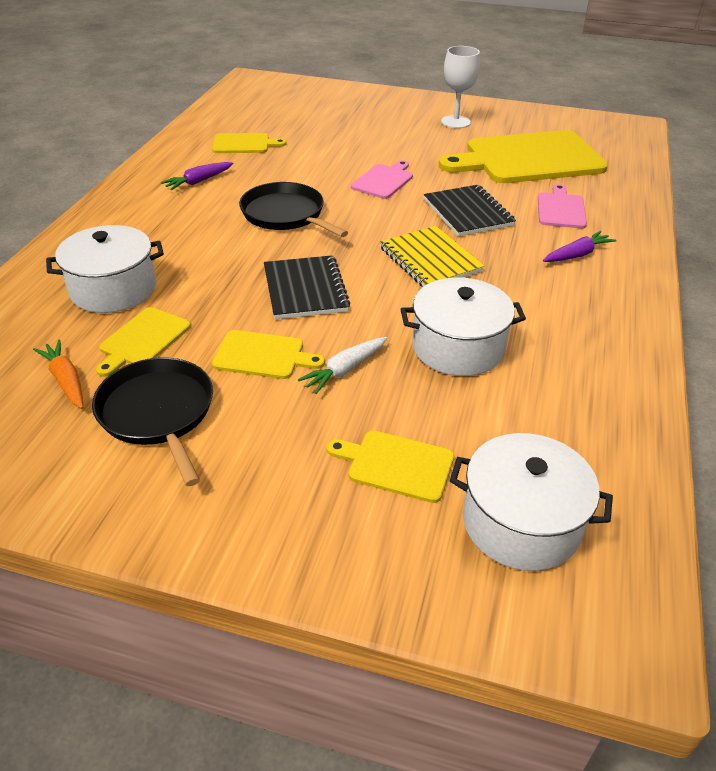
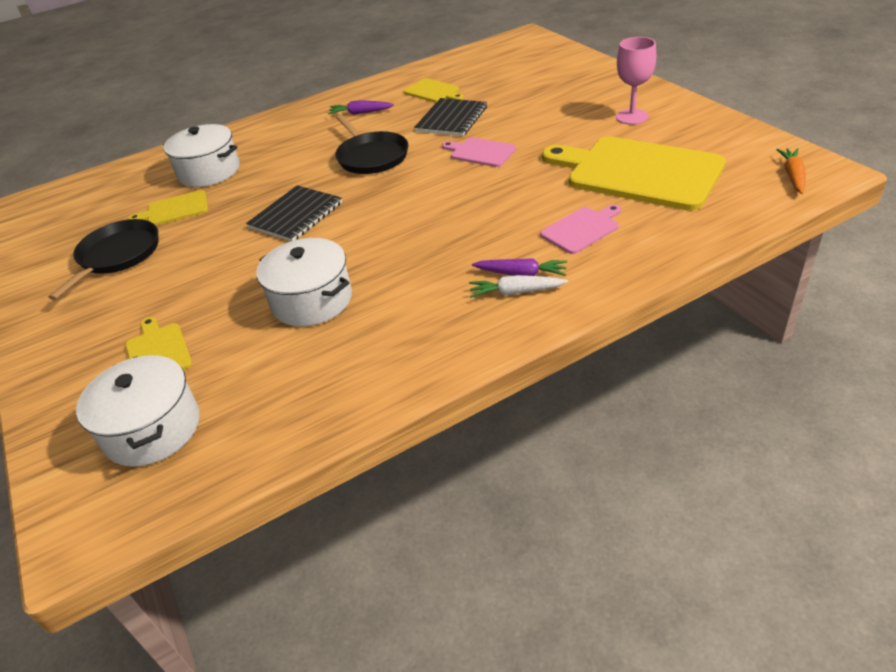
camera: 50 degrees right, 0 degrees up
orange carrot [33,340,83,409] -> orange carrot moved to [776,148,805,194]
yellow cutting board [212,330,325,379] -> none
black pan [239,182,348,237] -> black pan turned 150 degrees clockwise [335,115,408,174]
white carrot [298,337,387,394] -> white carrot moved to [469,275,568,298]
pink cutting board [351,160,413,199] -> pink cutting board turned 135 degrees counterclockwise [442,137,516,167]
yellow notebook [380,226,485,287] -> none
black notebook [424,185,516,236] -> black notebook moved to [414,98,487,136]
white goblet [441,46,480,128] -> pink goblet [616,37,656,125]

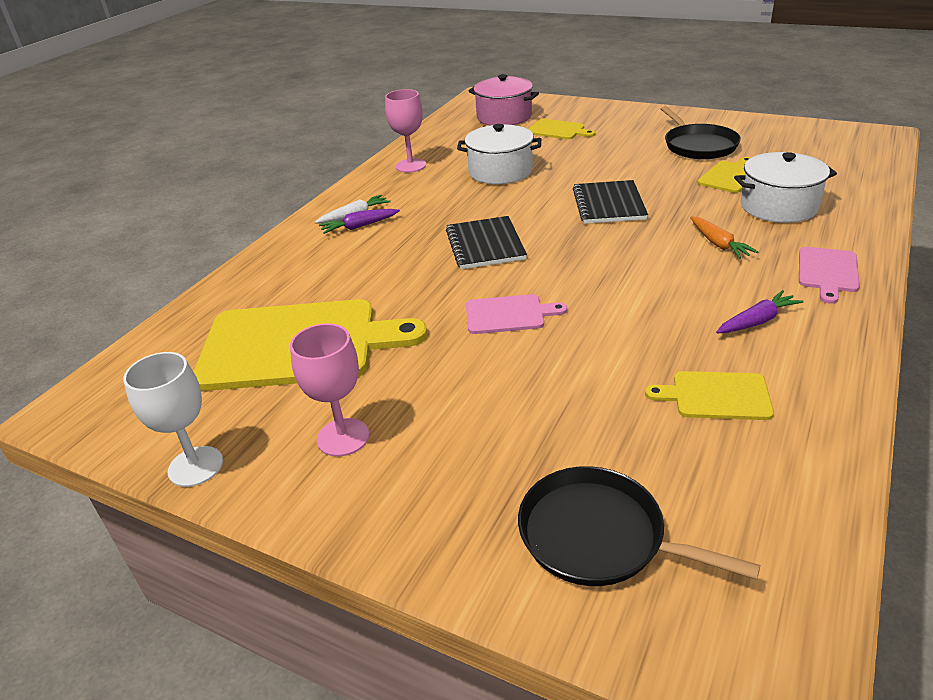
camera: 145 degrees right, 5 degrees down
white pot [76,355,200,467] -> pink pot [469,74,539,125]
black pan [335,115,408,174] -> black pan moved to [518,466,760,586]
black notebook [414,98,487,136] -> black notebook moved to [446,216,527,269]
pink cutting board [540,204,621,254] -> pink cutting board moved to [799,247,860,304]
orange carrot [776,148,805,194] -> orange carrot moved to [690,216,758,259]
none -> white goblet [123,352,223,487]
none -> pink goblet [385,89,426,173]

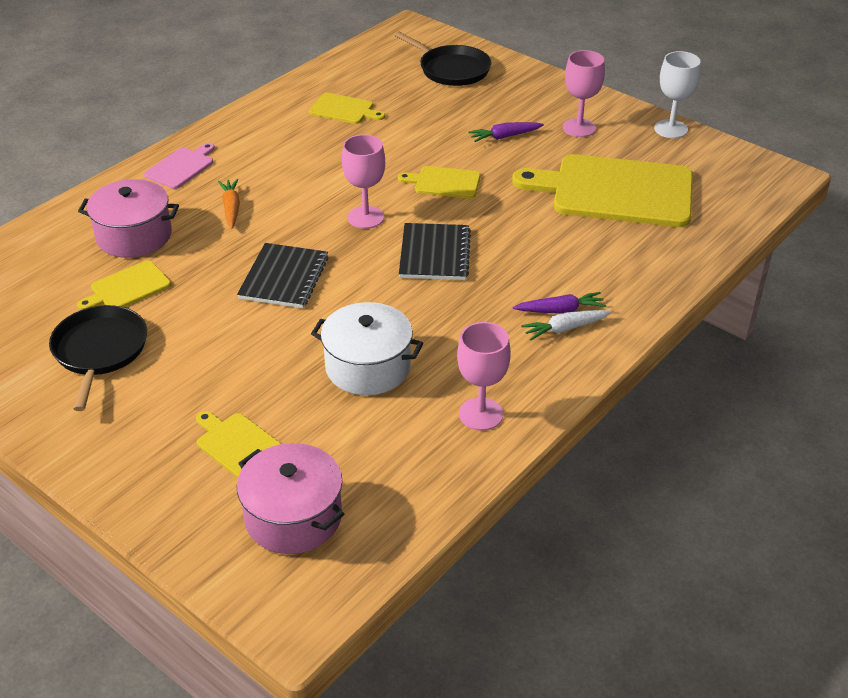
camera: 170 degrees left, 5 degrees up
pink cutting board [466,294,567,334] -> yellow cutting board [398,166,481,198]
purple carrot [716,290,803,334] -> purple carrot moved to [468,122,544,142]
white pot [734,152,837,223] -> pink pot [78,179,179,258]
none -> pink goblet [342,134,385,229]

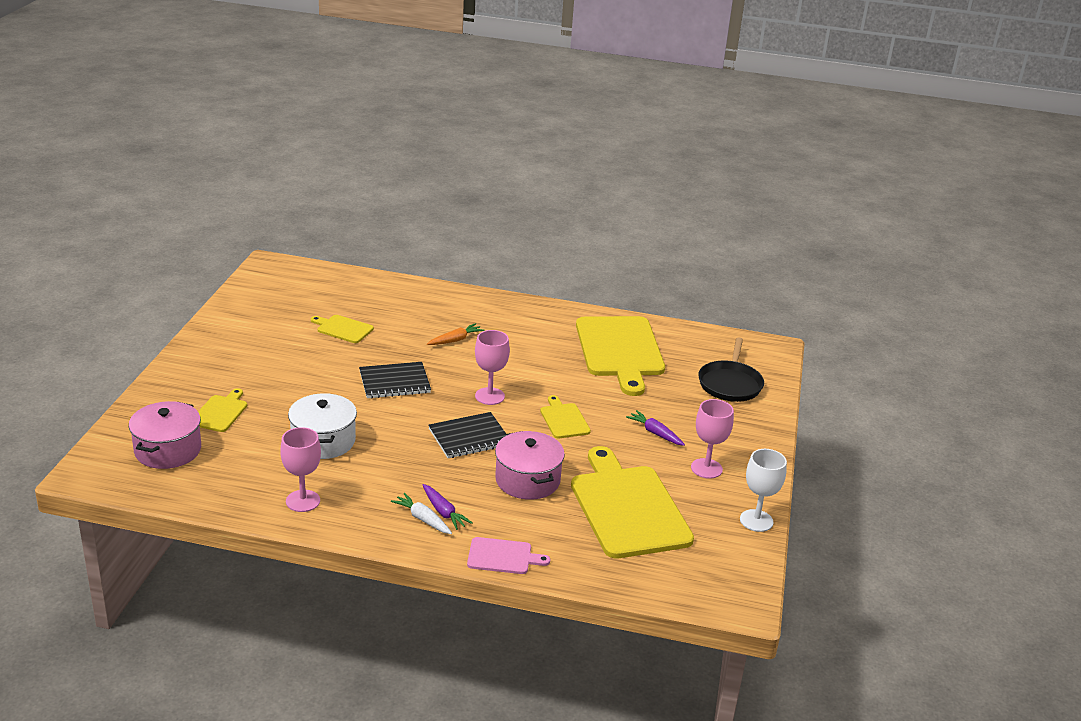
camera: 60 degrees right, 10 degrees down
black pan [49,305,147,411] -> none
pink pot [78,179,179,258] -> pink pot moved to [495,431,565,500]
pink cutting board [144,143,215,189] -> pink cutting board moved to [467,537,550,574]
yellow cutting board [309,93,385,124] -> yellow cutting board [576,316,665,396], size x2.17

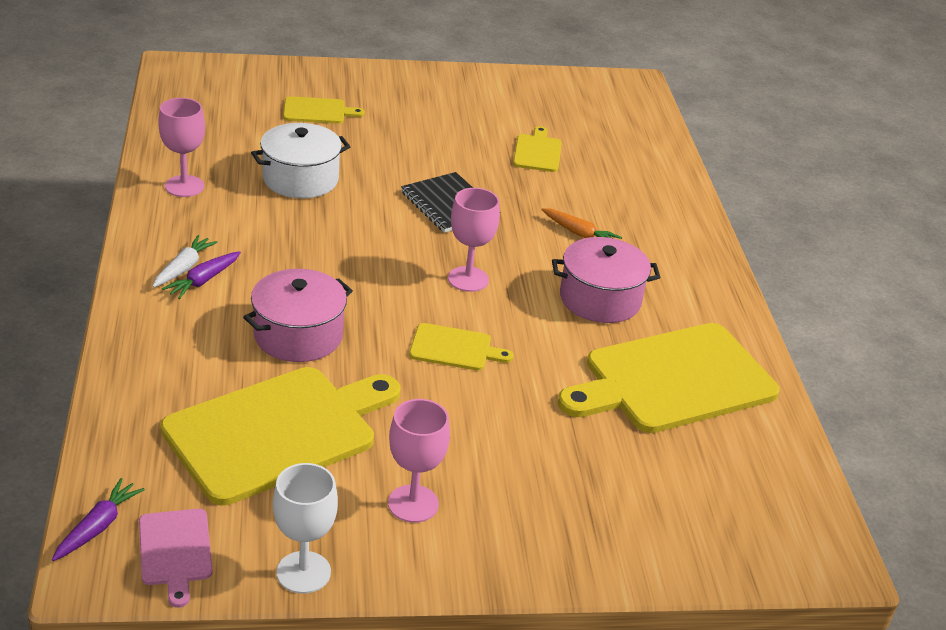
camera: 70 degrees right, 5 degrees up
pink pot [129,401,201,469] -> pink pot moved to [552,237,661,323]
black notebook [428,412,507,458] -> none
pink cutting board [467,537,550,574] -> pink cutting board moved to [139,509,213,608]
yellow cutting board [540,395,591,438] -> yellow cutting board turned 45 degrees clockwise [409,323,513,371]
purple carrot [626,410,685,446] -> purple carrot moved to [52,478,145,561]
black pan [698,337,764,402] -> none

